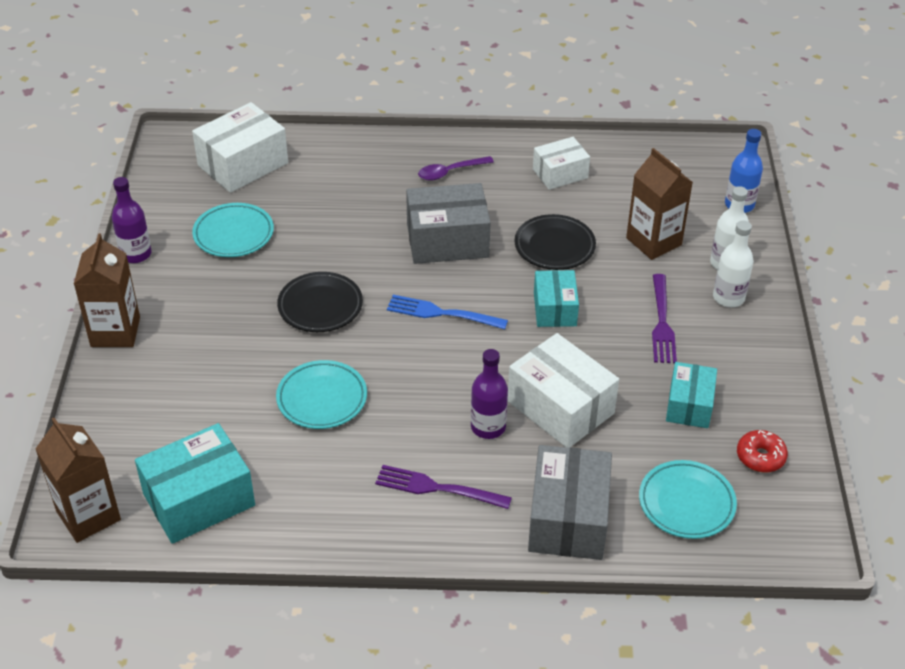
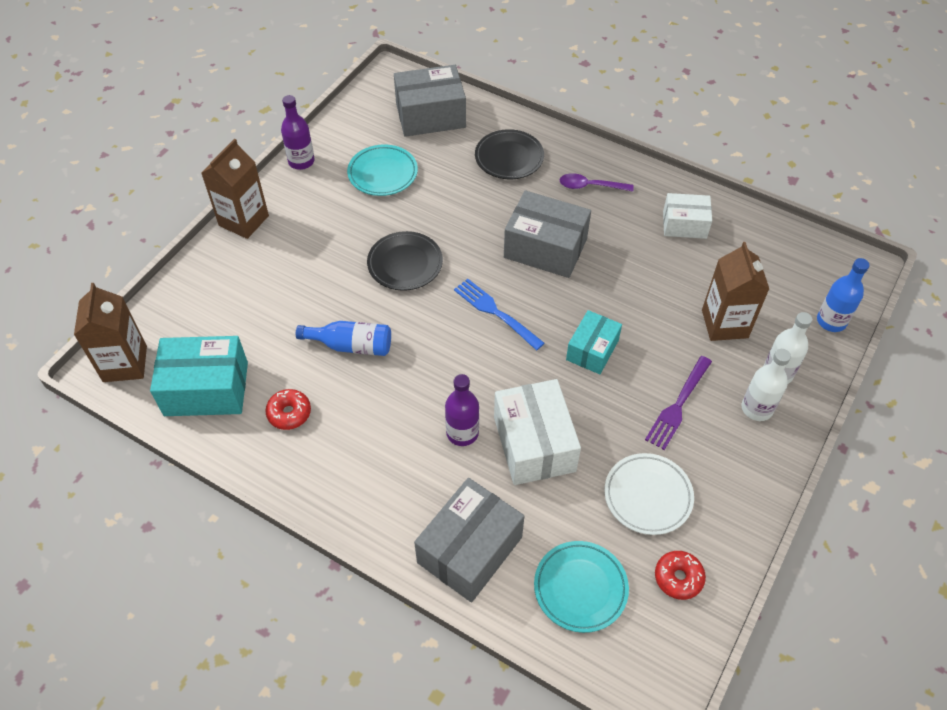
camera: 30 degrees right, 10 degrees up
white box [192,102,288,193] -> grey box [394,65,466,137]
turquoise plate [276,360,367,429] -> blue bottle [296,321,391,356]
purple fork [375,465,512,509] -> none
black plate [515,214,596,270] -> black plate moved to [475,129,544,179]
turquoise box [666,362,717,428] -> white plate [604,453,694,535]
none -> red donut [265,389,311,430]

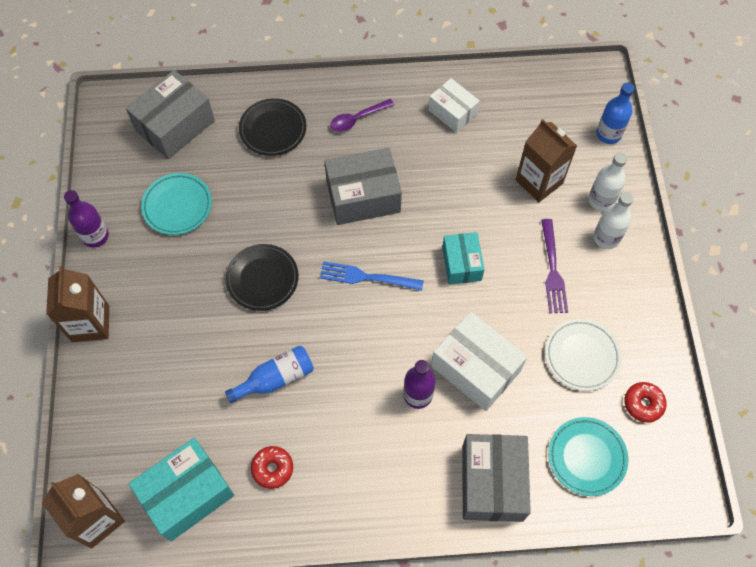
camera: 35 degrees left, 10 degrees up
white box [663,193,712,239] -> white box turned 75 degrees clockwise [428,78,480,133]

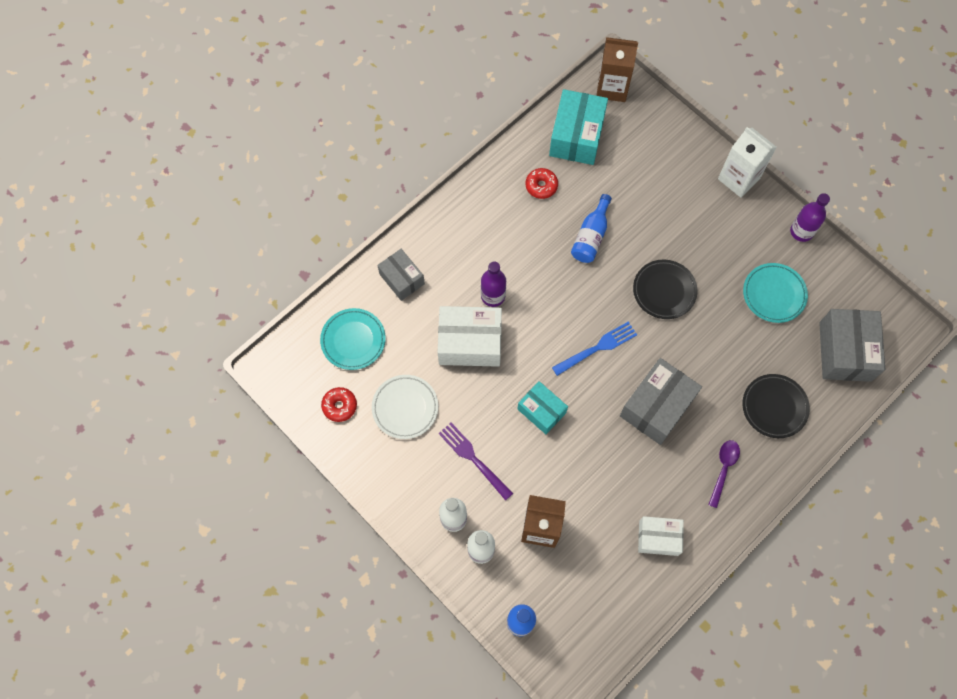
camera: 140 degrees right, 5 degrees up
brown carton [46,266,109,342] -> white carton [718,127,777,198]
grey box [462,434,531,522] -> grey box [377,249,425,301], size x0.62

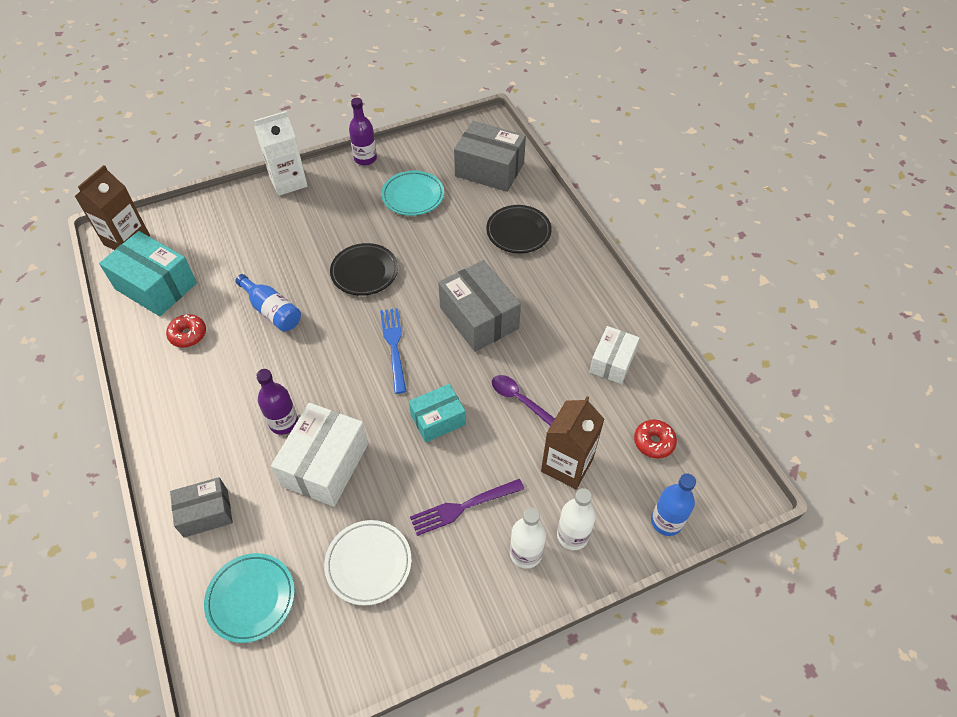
camera: 70 degrees left, 15 degrees down
red donut [321,387,357,422] -> red donut moved to [634,420,677,458]
purple spoon [708,440,740,508] -> purple spoon moved to [492,375,555,426]

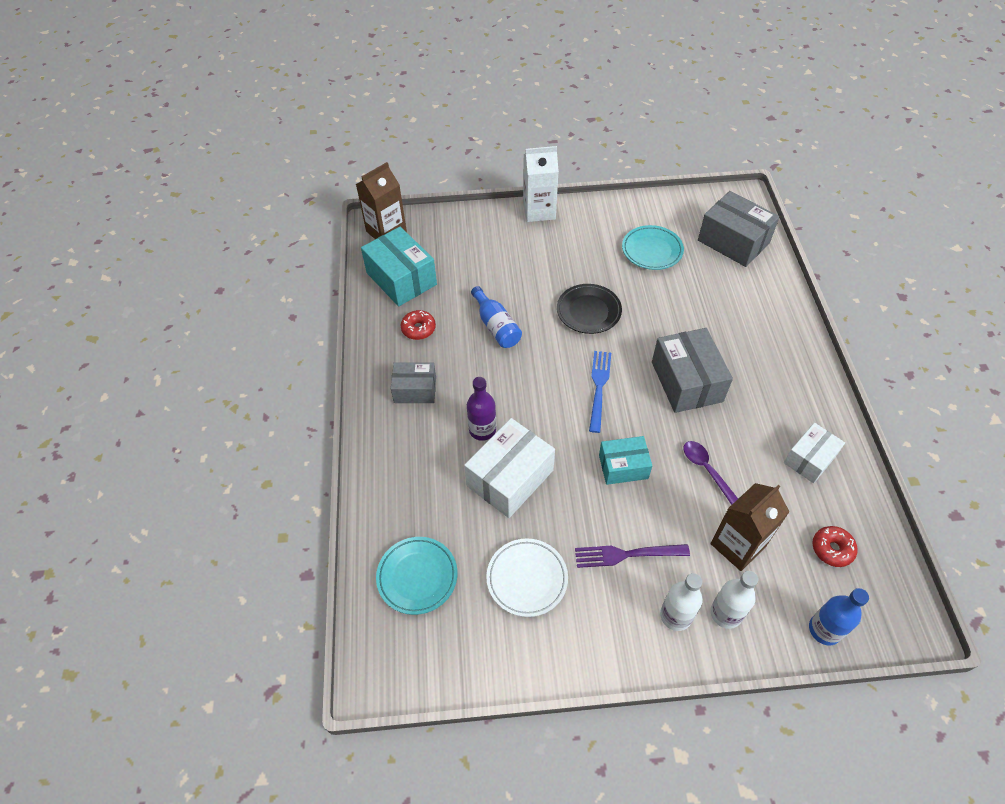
camera: 20 degrees right, 0 degrees up
grey box [170,477,233,538] -> grey box moved to [391,362,436,403]
purple bottle [349,98,377,165] -> none
black plate [486,205,552,253] -> none

